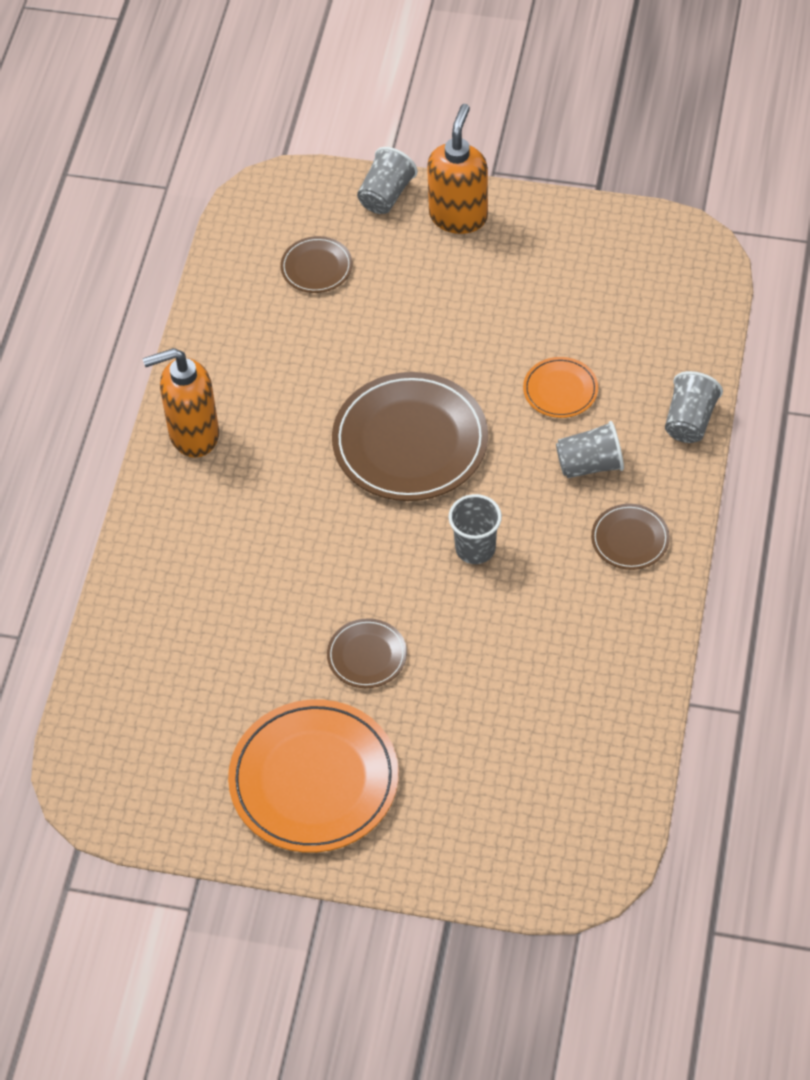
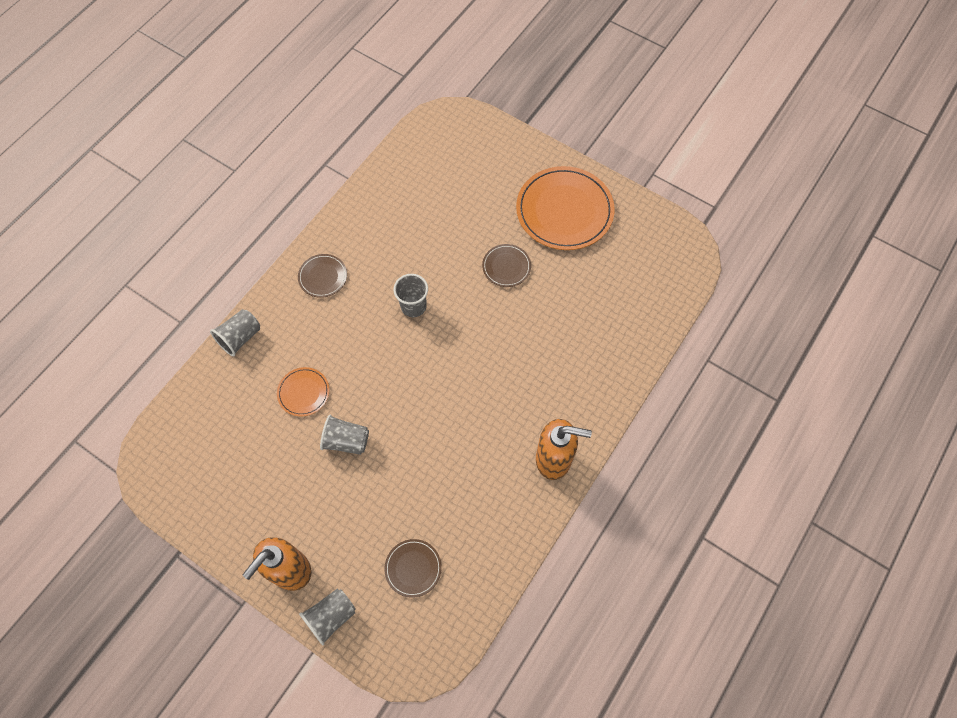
camera: 160 degrees left, 10 degrees up
brown plate [332,372,488,501] -> none
grey cup [556,421,624,478] -> grey cup moved to [320,415,369,455]

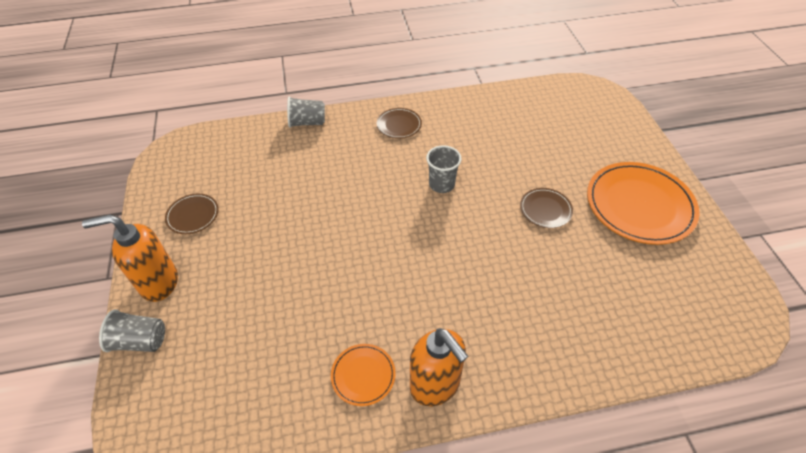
camera: 45 degrees right, 15 degrees down
orange plate [277,367,329,417] -> orange plate moved to [331,344,396,406]
grey cup [320,415,369,455] -> none
brown plate [384,539,442,598] -> brown plate moved to [165,194,219,234]

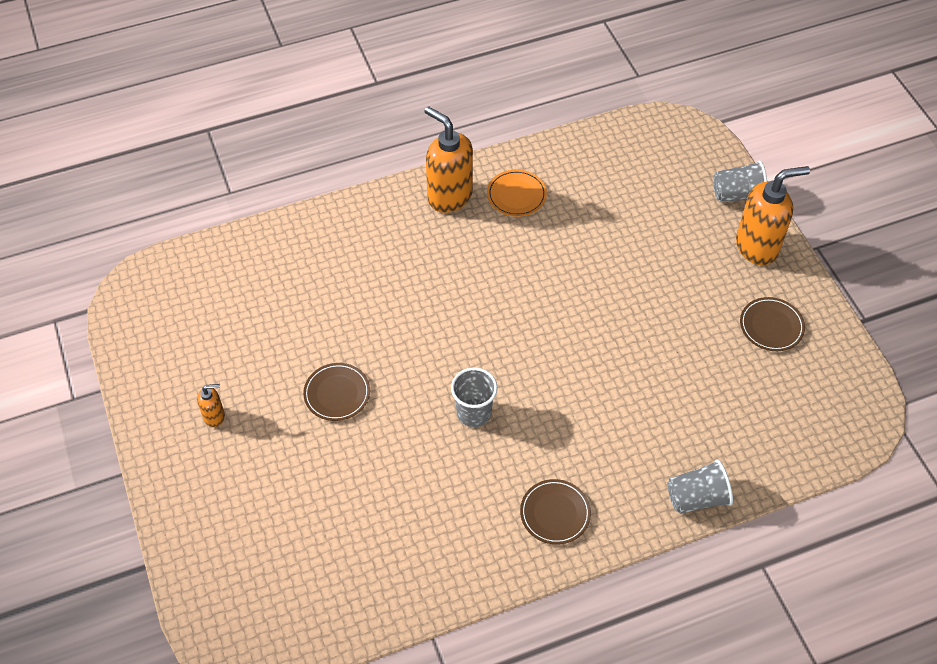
camera: 170 degrees right, 5 degrees up
orange plate [587,162,700,245] -> orange soap dispenser [197,384,225,427]

